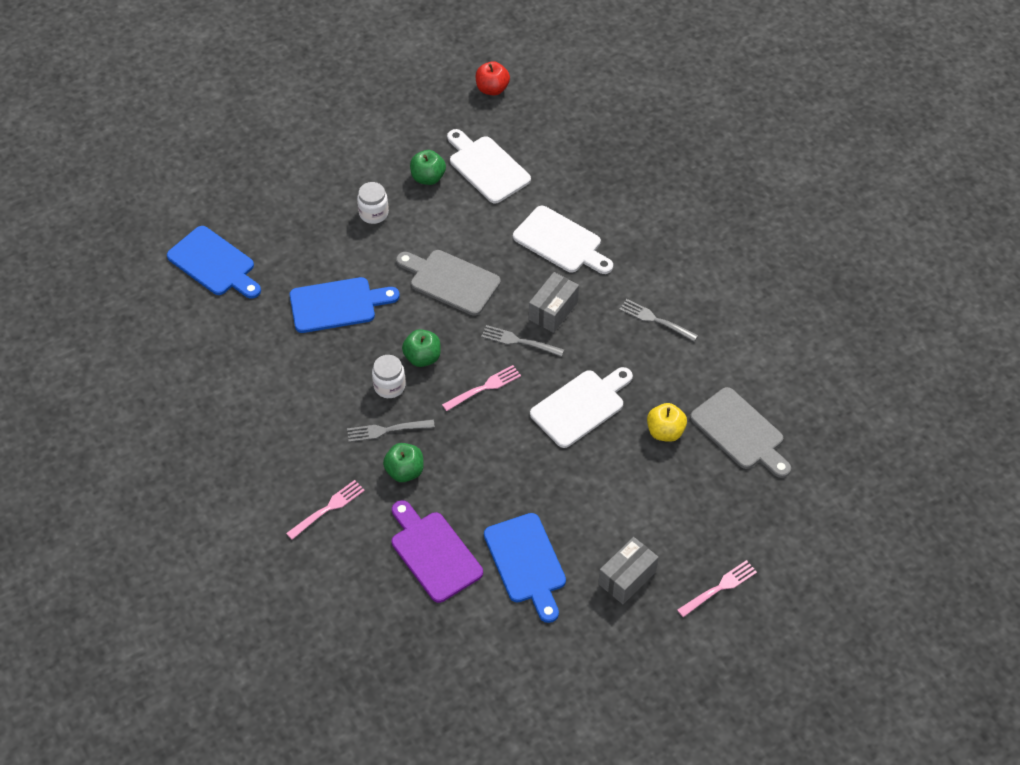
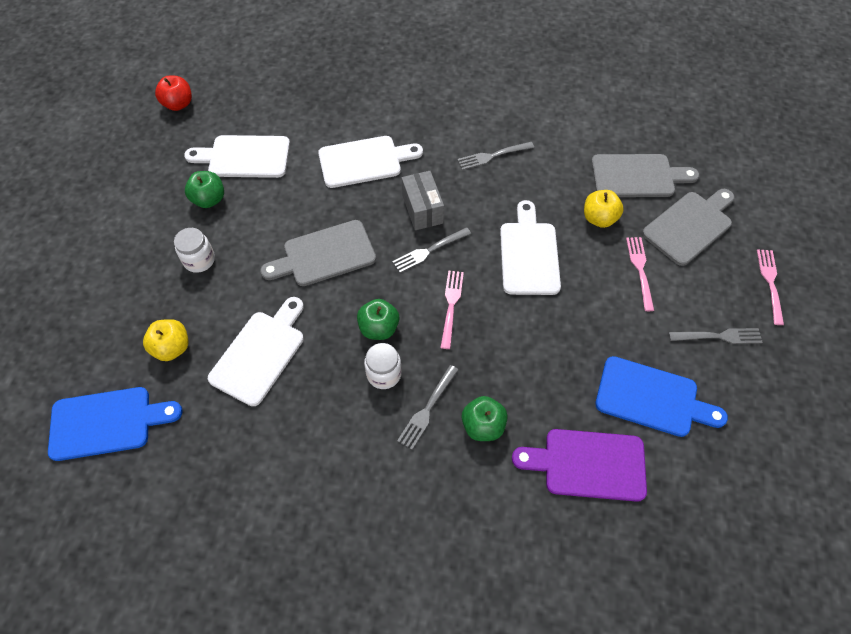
camera: 50 degrees left, 5 degrees up
pink fork [286,480,365,540] -> pink fork moved to [626,237,654,311]
blue cutting board [290,277,400,333] -> white cutting board [208,297,304,406]
grey box [598,537,659,604] -> grey fork [669,328,763,344]
none -> yellow apple [143,319,189,361]
none -> grey cutting board [642,189,735,266]

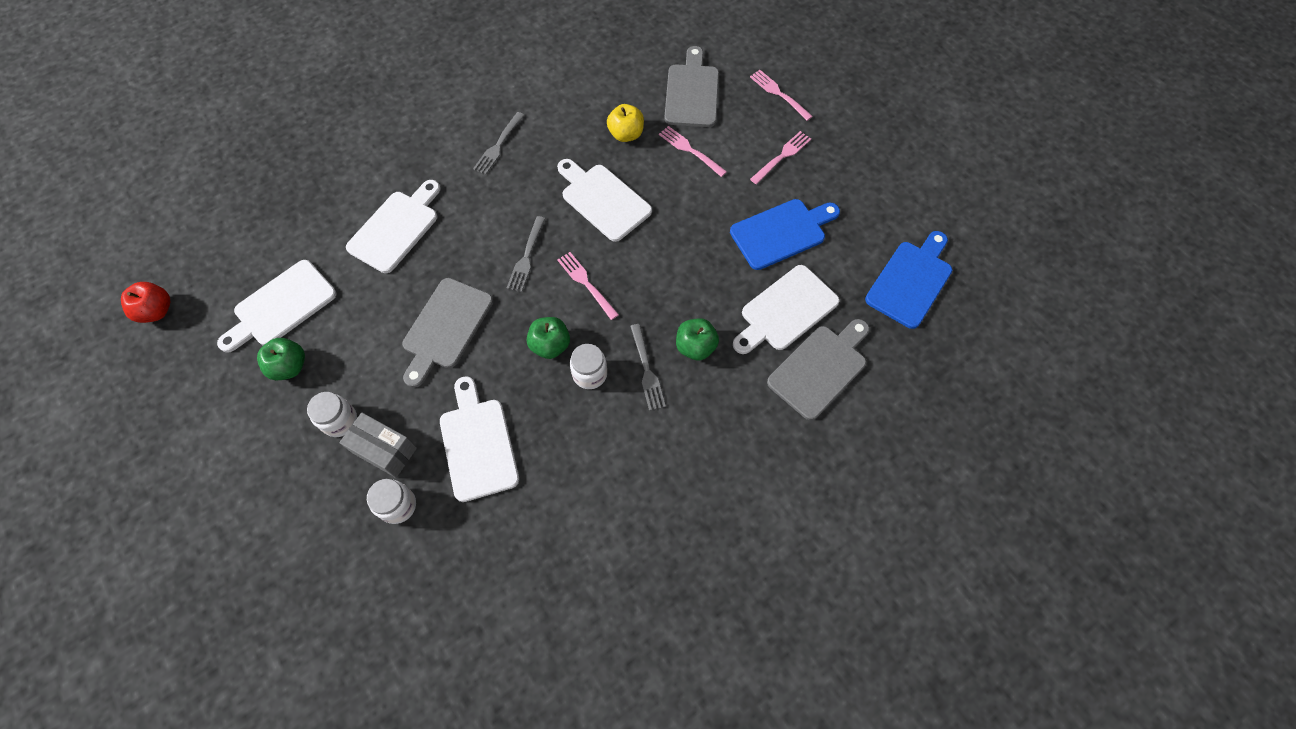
camera: 45 degrees left, 5 degrees up
blue cutting board [48,387,183,461] -> blue cutting board moved to [865,231,952,329]
yellow apple [143,319,189,361] -> white jar [367,479,416,524]
grey box [402,171,444,230] -> grey box moved to [339,413,417,478]
purple cutting board [512,429,647,502] -> white cutting board [733,265,840,354]
grey cutting board [591,154,699,197] -> grey cutting board moved to [767,319,869,420]
grey fork [669,328,763,344] -> pink fork [750,131,811,184]

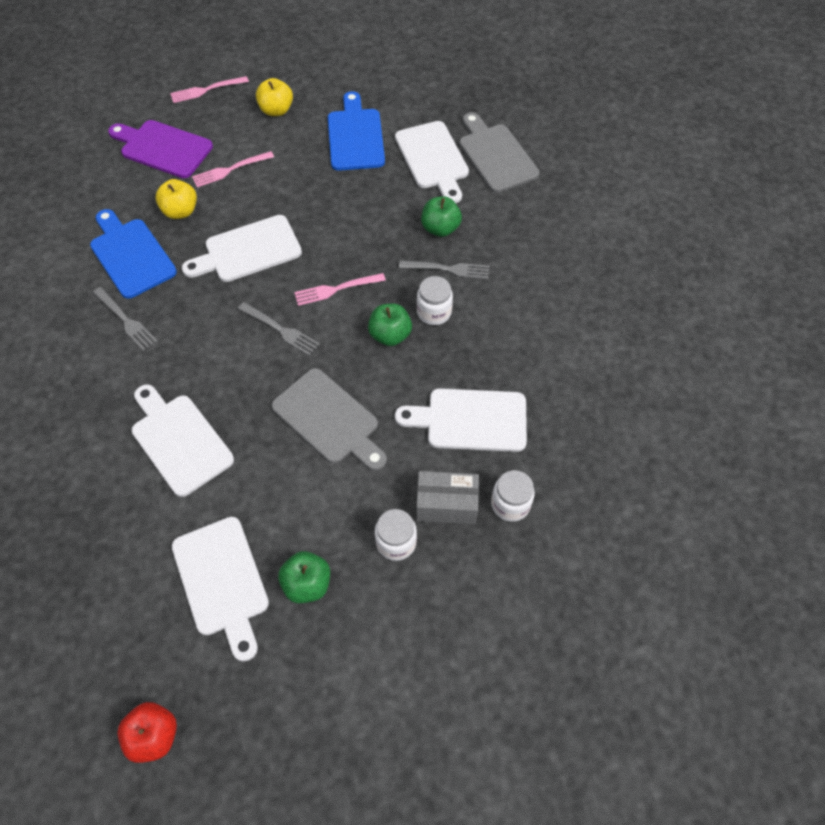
camera: 70 degrees left, 5 degrees down
grey box [339,413,417,478] -> grey box turned 45 degrees clockwise [416,471,479,524]
grey cutting board [664,46,719,127] -> purple cutting board [108,120,213,178]
pink fork [750,131,811,184] -> yellow apple [256,78,293,116]
blue cutting board [865,231,952,329] -> blue cutting board moved to [90,209,177,299]

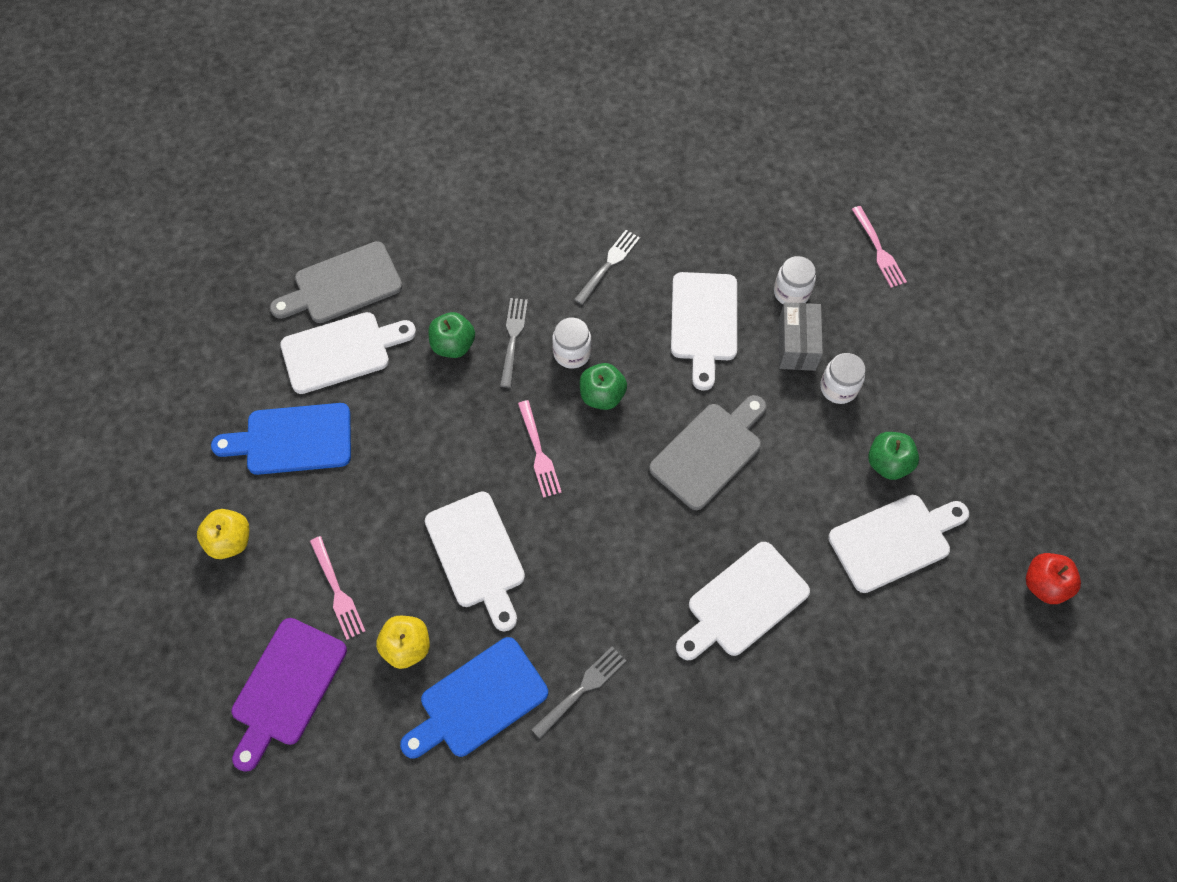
camera: 90 degrees left, 5 degrees up
pink fork [170,76,249,103] -> pink fork moved to [852,206,907,288]
grey fork [238,302,319,356] -> grey fork moved to [574,230,640,305]

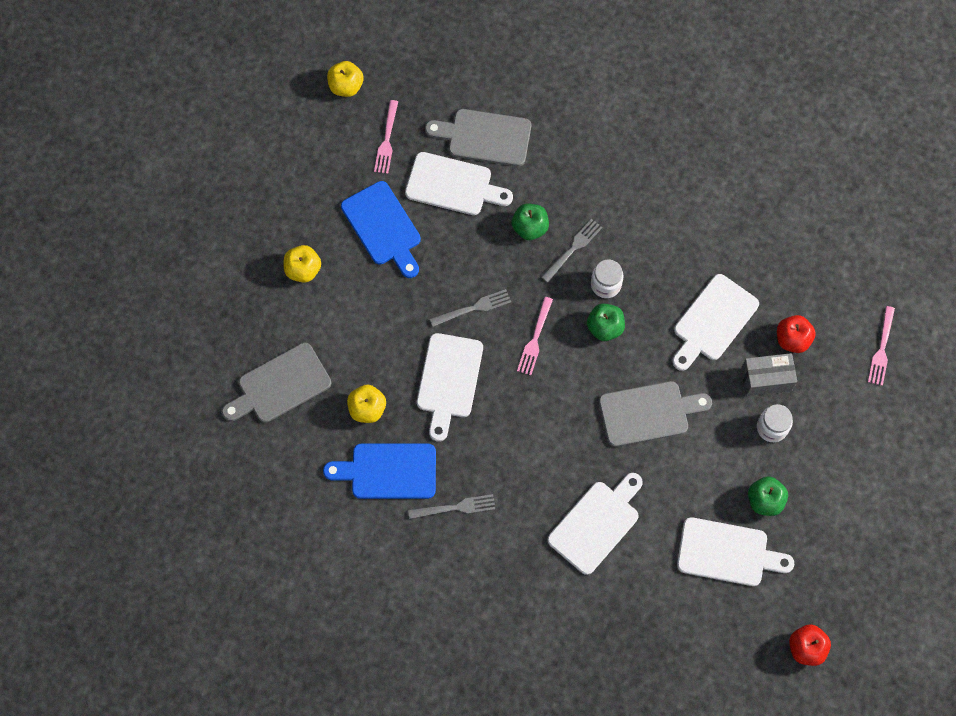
camera: 35 degrees right, 5 degrees up
blue cutting board [211,403,351,475] -> blue cutting board turned 150 degrees counterclockwise [341,181,421,278]
purple cutting board [232,618,347,772] -> grey cutting board [222,343,331,423]
pink fork [310,536,365,640] -> pink fork moved to [374,100,398,174]
grey fork [574,230,640,305] -> grey fork moved to [430,289,511,327]
white cutting board [676,542,810,660] -> white cutting board turned 135 degrees clockwise [548,473,643,575]
white jar [774,256,816,304] -> red apple [777,315,816,353]
grey box [778,302,823,371] -> grey box turned 45 degrees clockwise [741,353,797,396]
none -> yellow apple [327,61,364,97]

